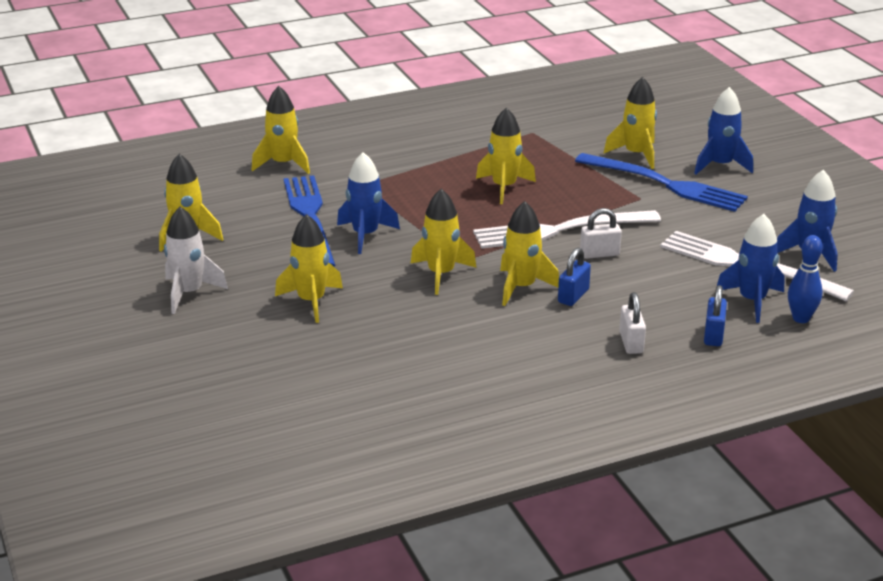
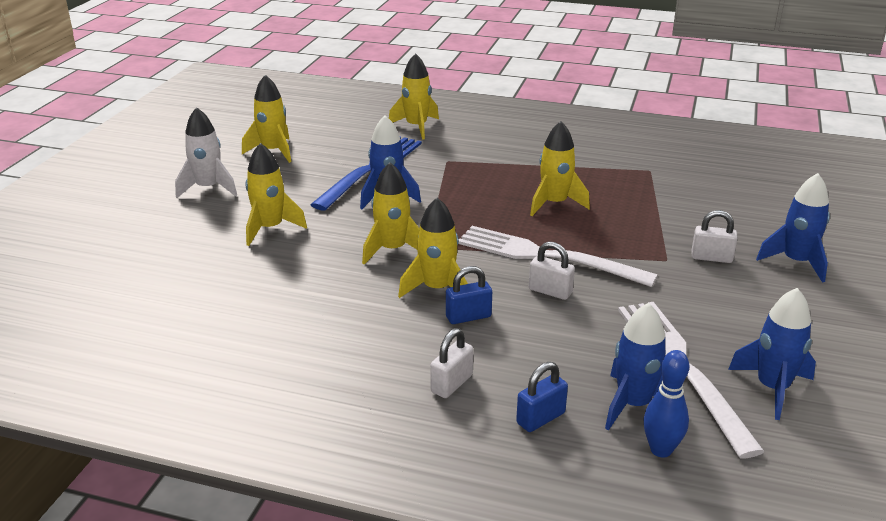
camera: 40 degrees right, 0 degrees up
blue fork [575,153,748,212] -> white padlock [692,210,738,263]
yellow rocket [604,77,657,169] -> none

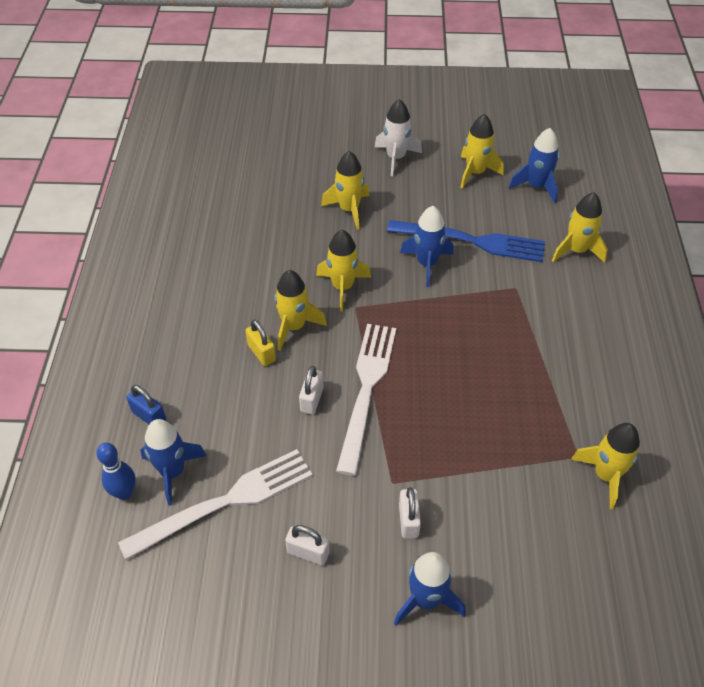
camera: 75 degrees right, 20 degrees up
white padlock [430,328,473,398] -> white padlock moved to [285,525,330,565]
blue padlock [446,266,492,324] -> yellow padlock [246,320,276,366]
yellow rocket [530,121,590,216] -> yellow rocket moved to [571,423,640,509]
blue rocket [728,288,816,420] -> blue rocket moved to [509,128,559,203]

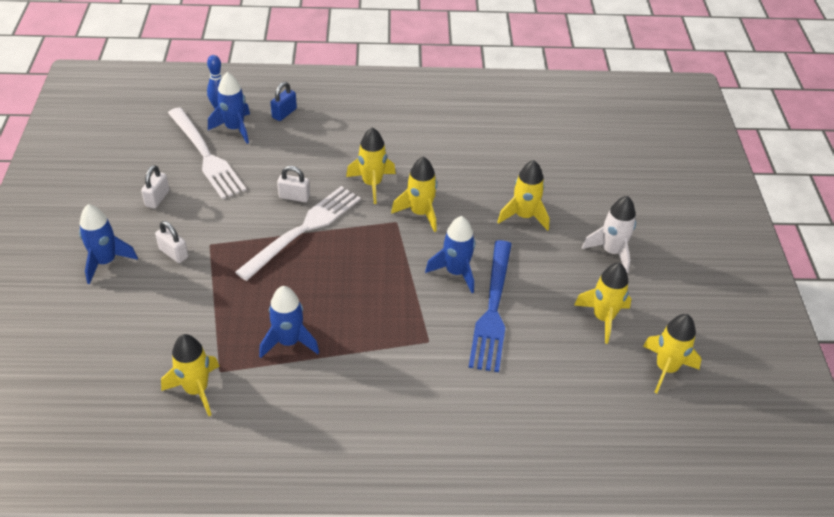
camera: 85 degrees right, 5 degrees down
yellow padlock [246,320,276,366] -> none
white fork [336,324,396,476] -> white fork turned 60 degrees counterclockwise [235,186,361,281]
white padlock [399,487,421,539] -> white padlock turned 45 degrees clockwise [155,221,188,263]
blue rocket [509,128,559,203] -> blue rocket moved to [259,286,319,358]
yellow rocket [552,192,608,263] -> yellow rocket moved to [643,314,702,393]

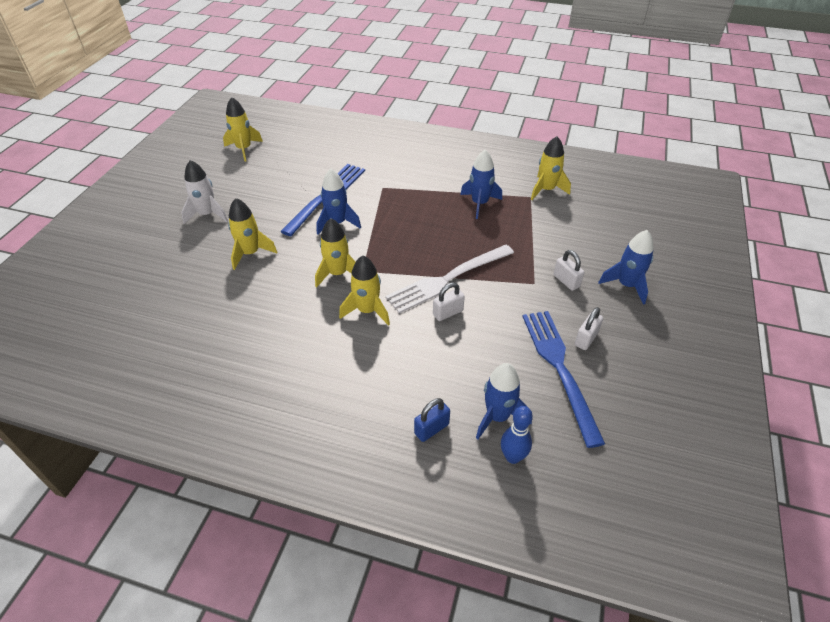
camera: 160 degrees left, 0 degrees up
white fork [168,107,246,199] -> none
white padlock [277,166,310,202] -> white padlock turned 60 degrees counterclockwise [433,282,465,321]
yellow rocket [574,263,632,344] -> none
none -> blue fork [522,311,605,448]

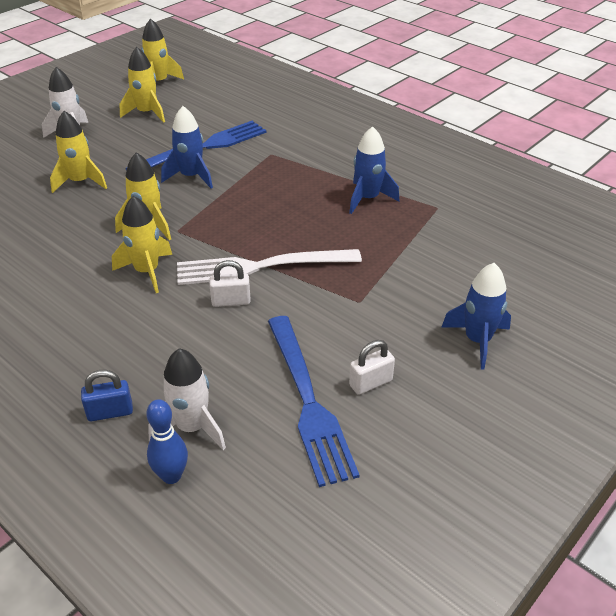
camera: 25 degrees right, 5 degrees down
blue rocket [476,363,532,439] -> white rocket [148,348,226,450]
blue fork [522,311,605,448] -> blue fork turned 150 degrees clockwise [268,316,360,487]
yellow rocket [531,136,571,200] -> yellow rocket moved to [119,47,165,123]
white padlock [554,250,584,291] -> none

